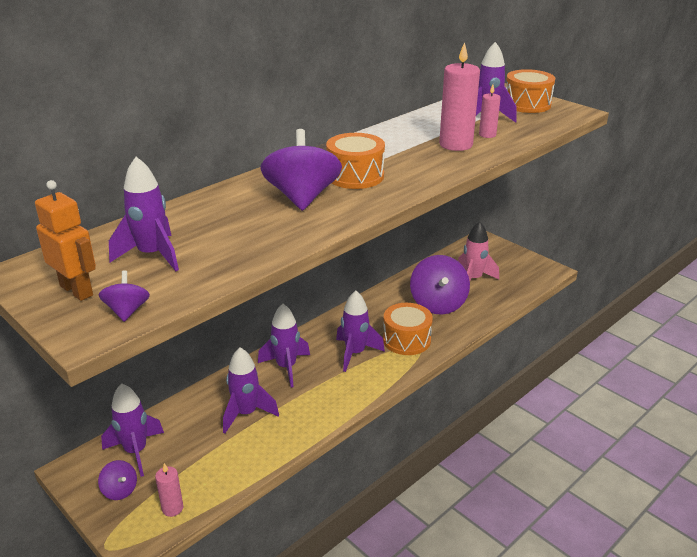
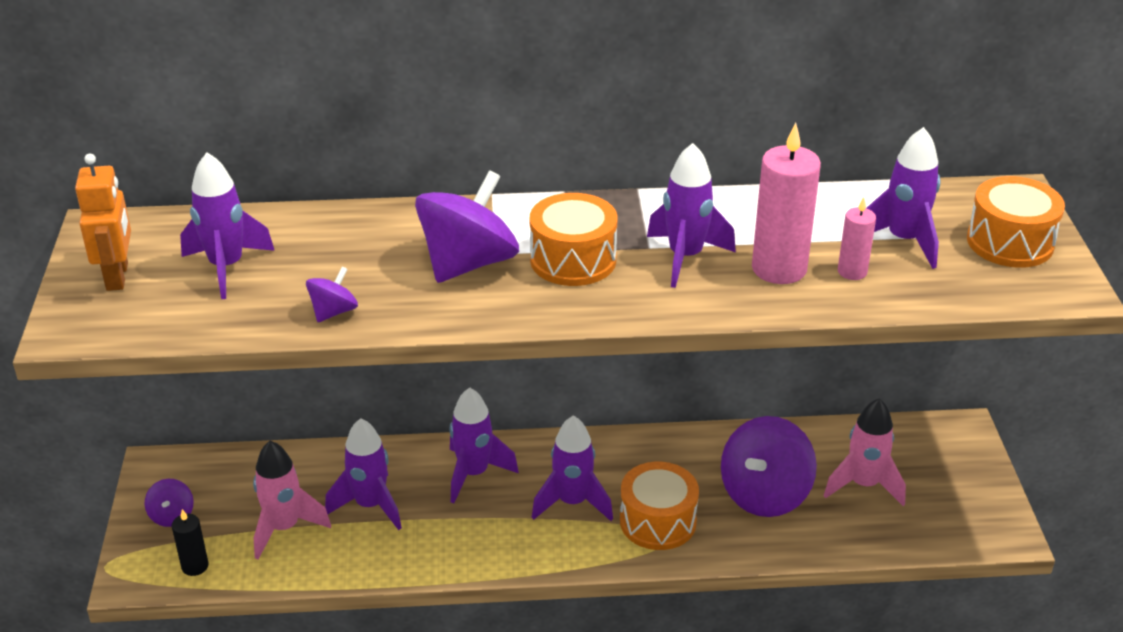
camera: 40 degrees right, 5 degrees up
purple spinning top [99,270,150,322] -> purple spinning top moved to [306,266,358,322]
purple rocket [101,383,164,477] -> purple rocket moved to [647,143,736,288]
pink candle [155,463,183,517] -> black candle [172,509,209,576]
none -> pink rocket [253,441,331,560]

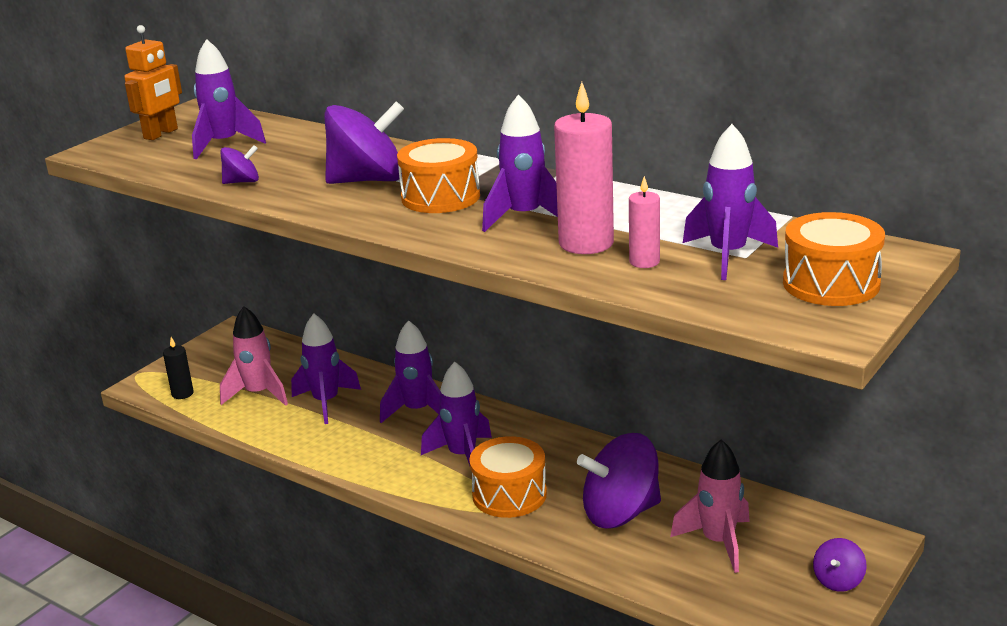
camera: 40 degrees right, 10 degrees down
purple spinning top [145,479,194,527] -> purple spinning top moved to [813,538,867,592]

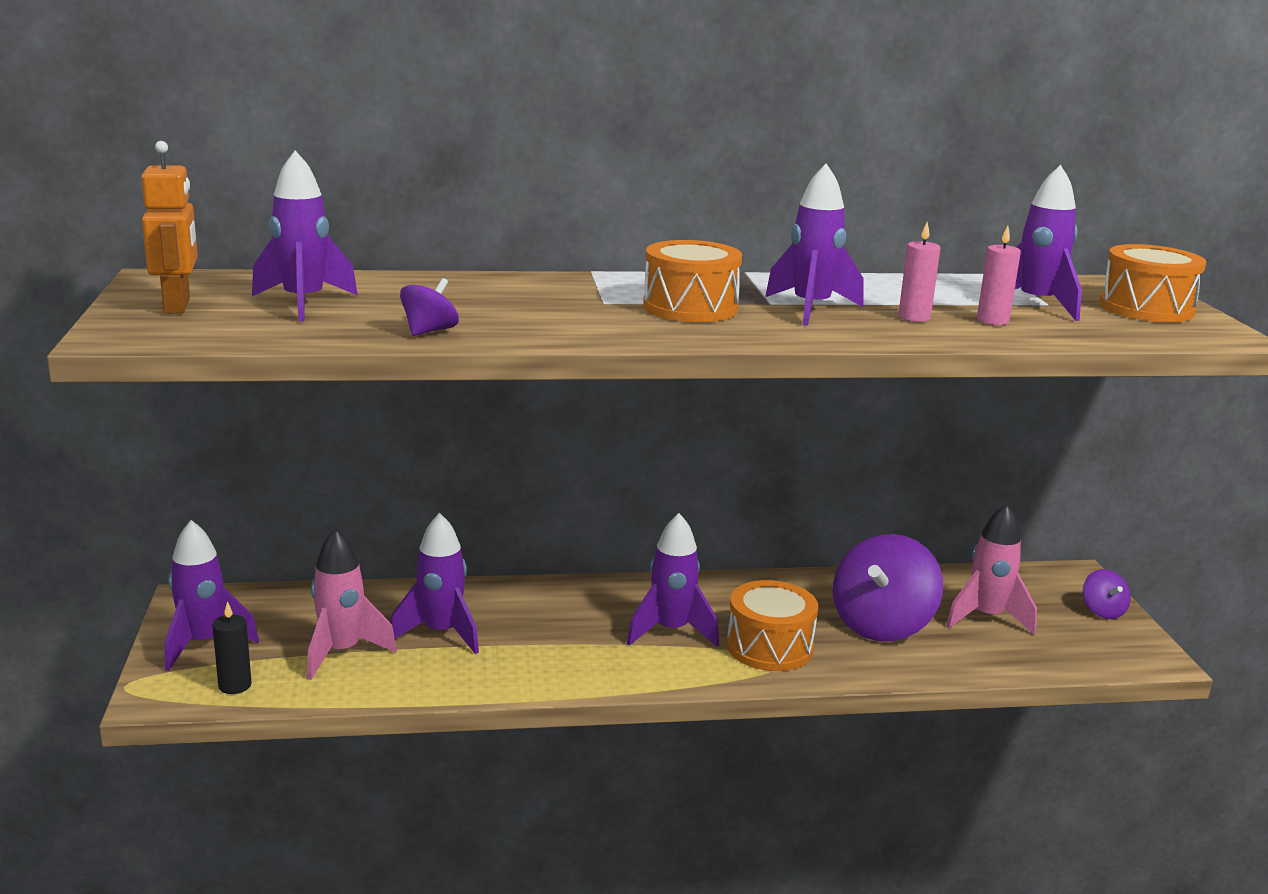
camera: 45 degrees left, 5 degrees down
purple spinning top [325,101,404,184] -> none
purple rocket [380,320,440,423] -> purple rocket moved to [164,520,259,671]
pink candle [554,82,614,254] -> pink candle [898,222,941,322], size x0.53

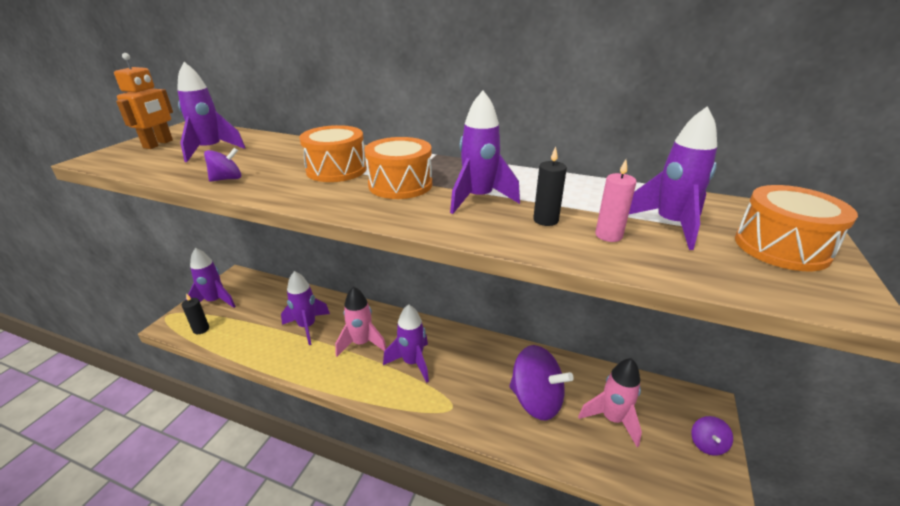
camera: 30 degrees right, 10 degrees up
pink rocket [307,529,397,680] -> pink rocket moved to [335,286,387,357]
orange drum [727,580,818,671] -> orange drum moved to [299,125,367,182]
purple spinning top [833,534,943,641] -> purple spinning top turned 120 degrees counterclockwise [510,345,574,420]
pink candle [898,222,941,322] -> black candle [533,147,567,226]

